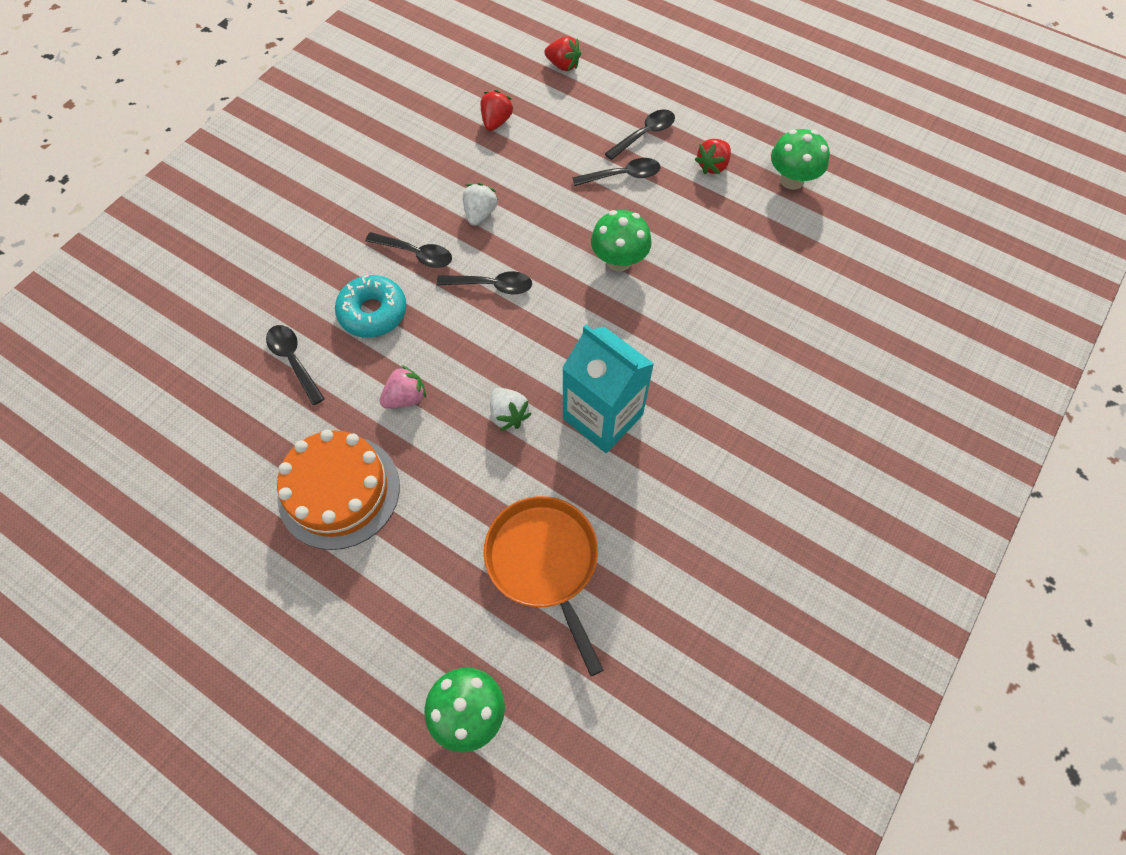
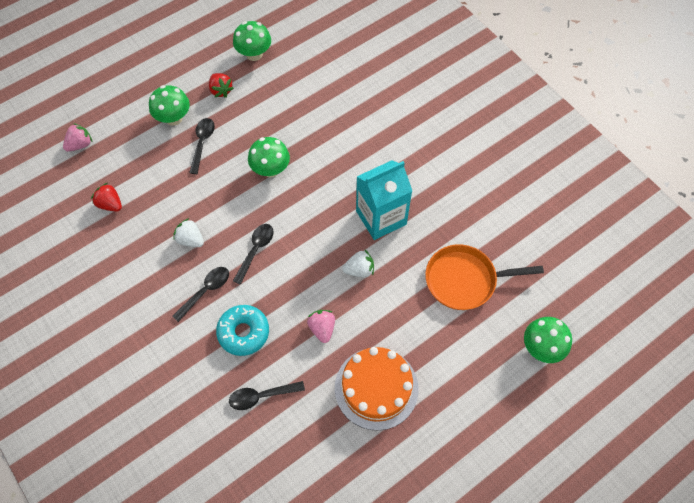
camera: 70 degrees left, 0 degrees up
red strawberry [544,36,581,71] -> pink strawberry [63,123,92,152]
black spoon [604,109,675,160] -> green mushroom [149,85,190,126]

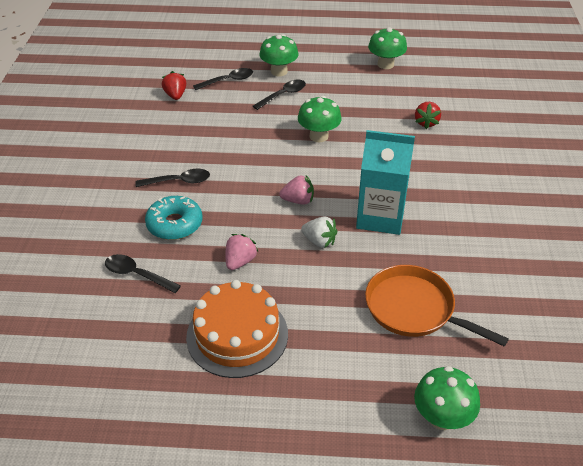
camera: 40 degrees right, 20 degrees down
pink strawberry [63,123,92,152] -> pink strawberry moved to [279,175,314,205]
white strawberry [173,218,204,247] -> none
red strawberry [209,73,234,98] -> red strawberry moved to [415,102,441,129]
black spoon [233,224,274,285] -> black spoon moved to [193,68,253,90]

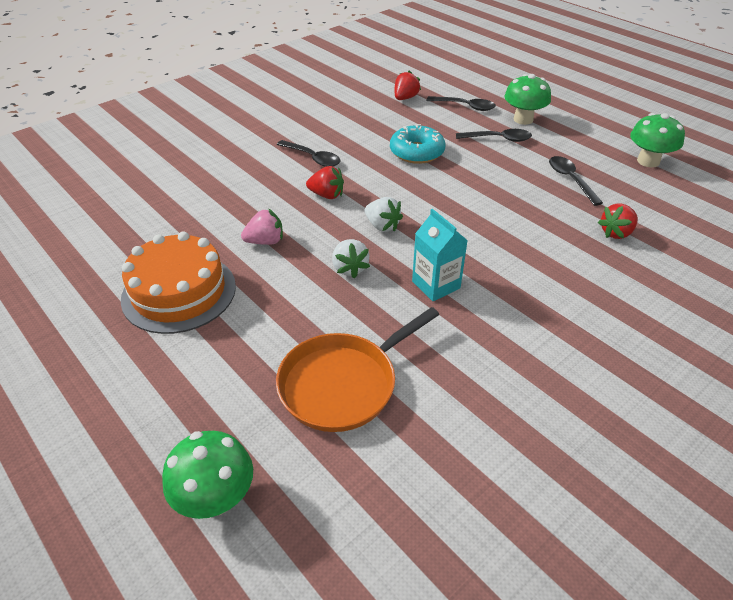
camera: 45 degrees right, 0 degrees up
black spoon [105,254,181,293] -> black spoon moved to [549,156,603,206]
turquoise donut [145,196,203,240] -> turquoise donut moved to [390,124,446,164]
pink strawberry [279,175,314,205] -> white strawberry [365,197,403,232]
green mushroom [298,96,342,142] -> none
turquoise carton [356,130,415,235] -> turquoise carton [412,209,468,301], size x0.63
orange pan [365,265,509,347] -> orange pan turned 120 degrees counterclockwise [276,307,439,432]
none -> red strawberry [306,166,344,199]

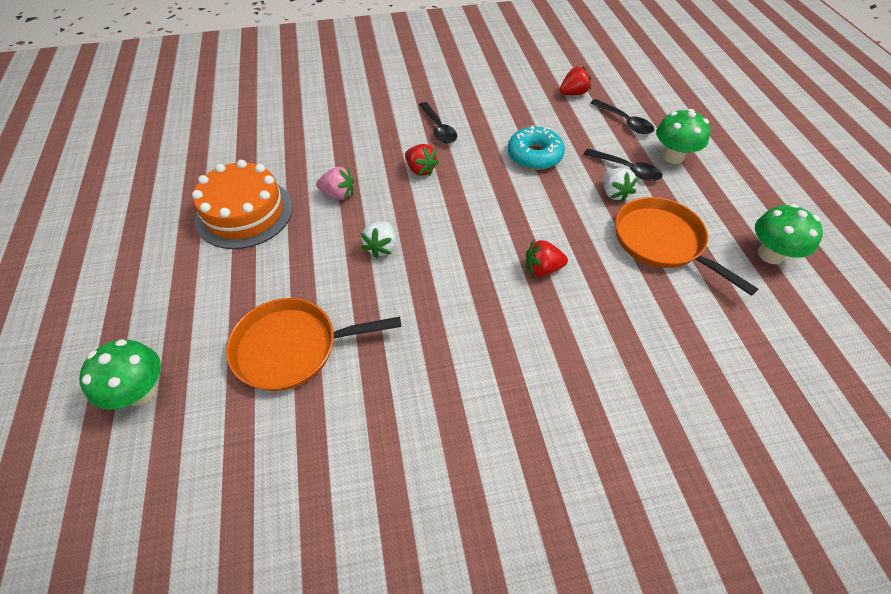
camera: 30 degrees right, 10 degrees up
white strawberry [365,197,403,232] -> white strawberry moved to [604,168,639,202]
turquoise carton [412,209,468,301] -> none
black spoon [549,156,603,206] -> orange pan [615,197,758,296]
red strawberry [598,204,638,239] -> red strawberry moved to [526,240,568,277]

